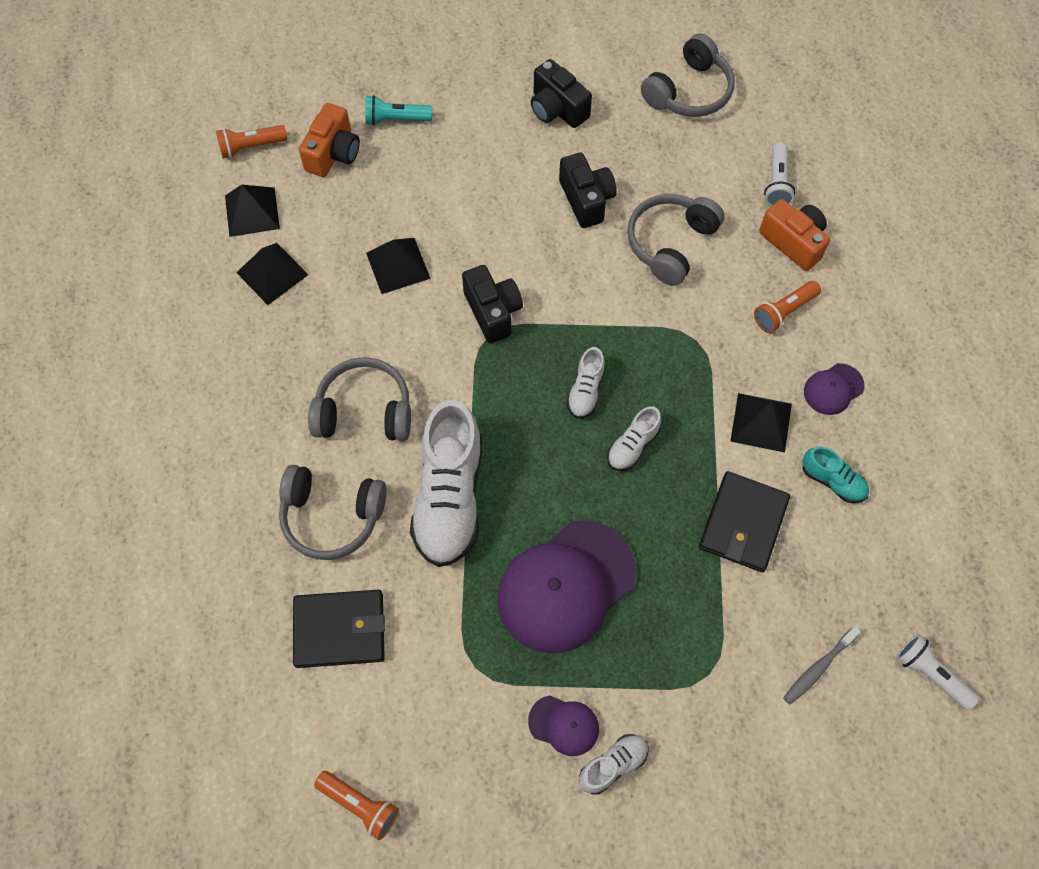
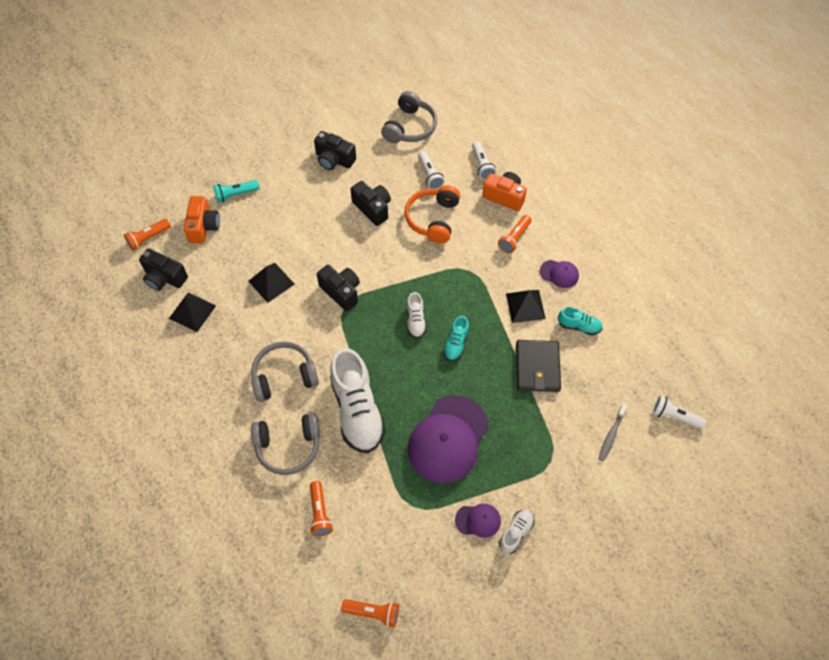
camera: 20 degrees left, 5 degrees down
black pyramid [225,185,280,237] -> black camera [139,248,188,291]
black wallet [293,590,385,668] -> orange flashlight [309,481,333,536]
white shoe [607,407,661,471] -> turquoise shoe [443,316,469,361]
grey headphones [627,194,725,286] -> orange headphones [405,185,460,244]
purple cap [804,363,864,415] -> purple cap turned 105 degrees counterclockwise [540,260,579,288]
none -> white flashlight [418,151,445,189]

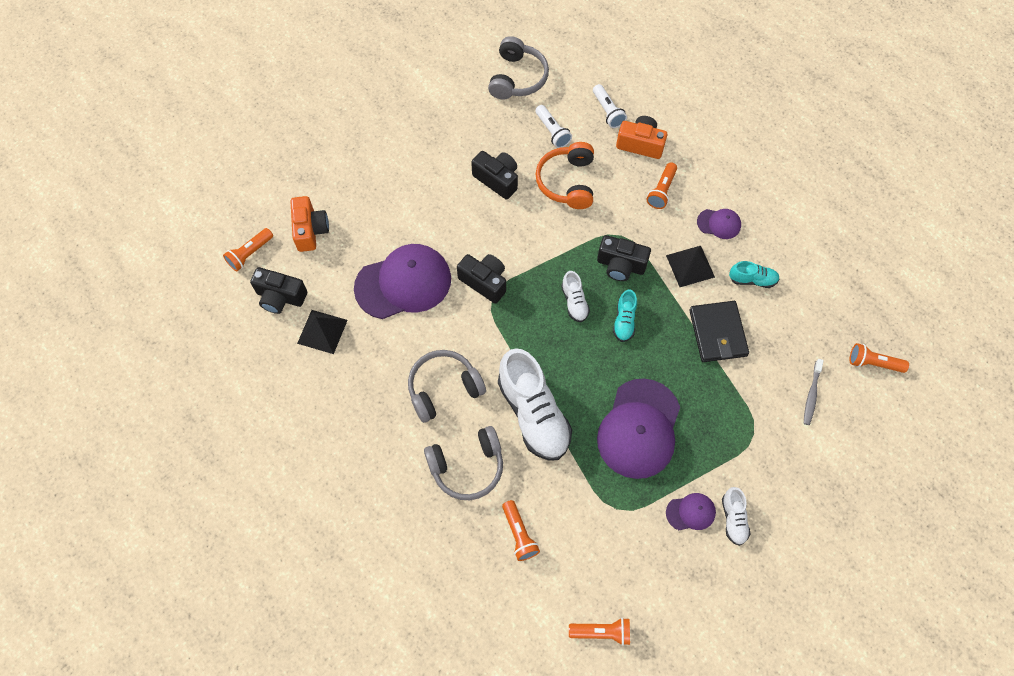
camera: 10 degrees left, 5 degrees up
turquoise flashlight [213,180,259,203] -> none
black pyramid [248,263,294,303] -> purple cap [354,244,451,319]
black camera [314,131,356,170] -> black camera moved to [597,235,651,281]
white shoe [499,510,534,554] -> white shoe turned 150 degrees clockwise [722,487,750,546]
white flashlight [652,395,706,429] -> orange flashlight [850,343,909,373]

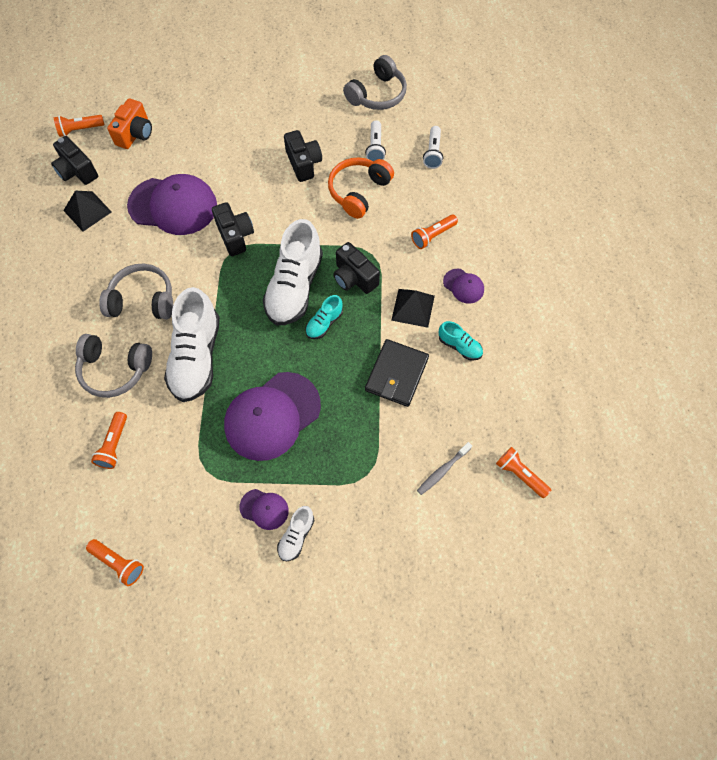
camera: 30 degrees right, 0 degrees up
white shoe [561,271,590,322] -> white shoe [263,219,323,325], size x2.13
orange camera [616,116,667,159] -> none

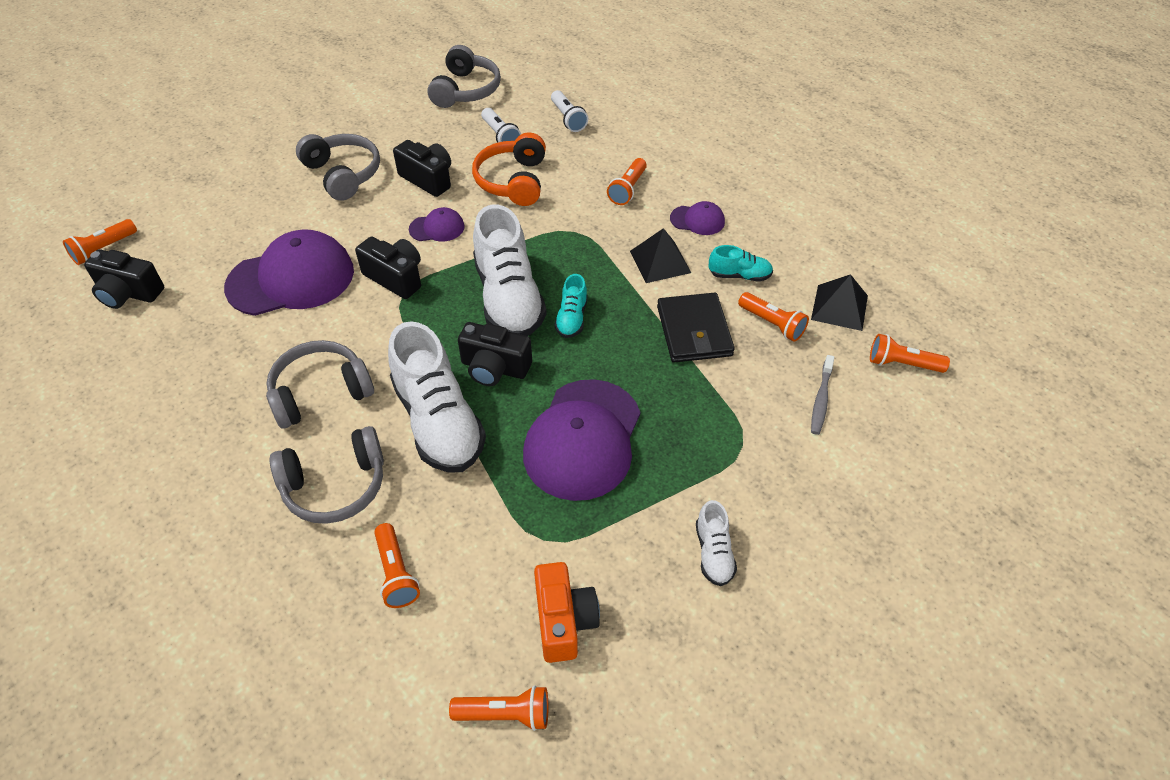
camera: 30 degrees left, 15 degrees down
black pyramid [63,191,112,231] -> black pyramid moved to [811,274,868,331]
orange camera [107,98,152,149] -> orange camera moved to [534,562,600,663]
purple cap [239,489,289,530] -> purple cap moved to [409,207,465,242]
black camera [333,242,380,294] -> black camera moved to [458,322,532,386]
none -> grey headphones [296,134,380,201]
none -> orange flashlight [738,292,809,342]

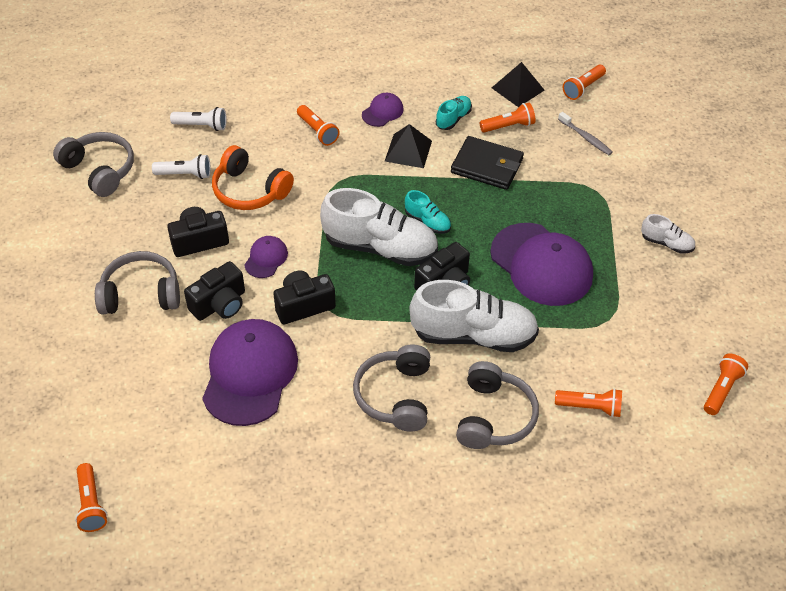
camera: 60 degrees left, 0 degrees up
black camera [84,249,164,309] -> black camera moved to [184,261,245,321]
orange camera [534,562,600,663] -> none

